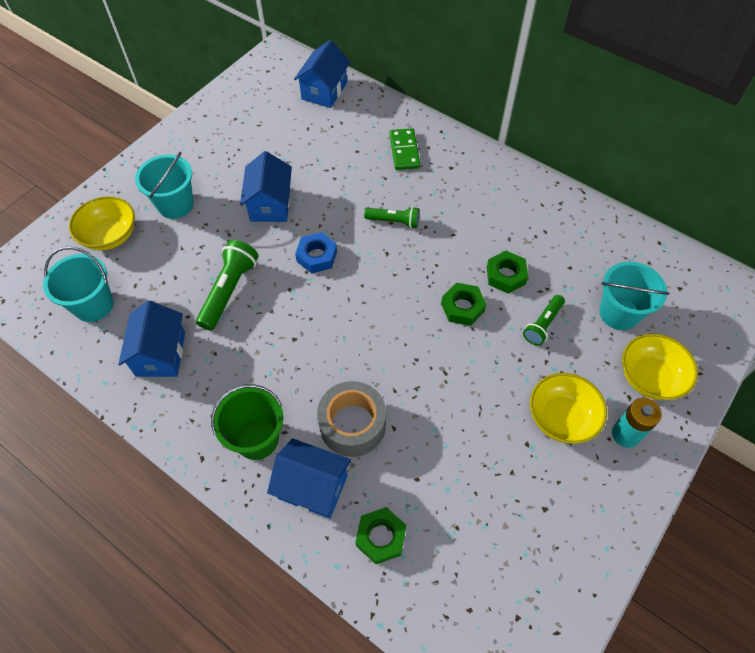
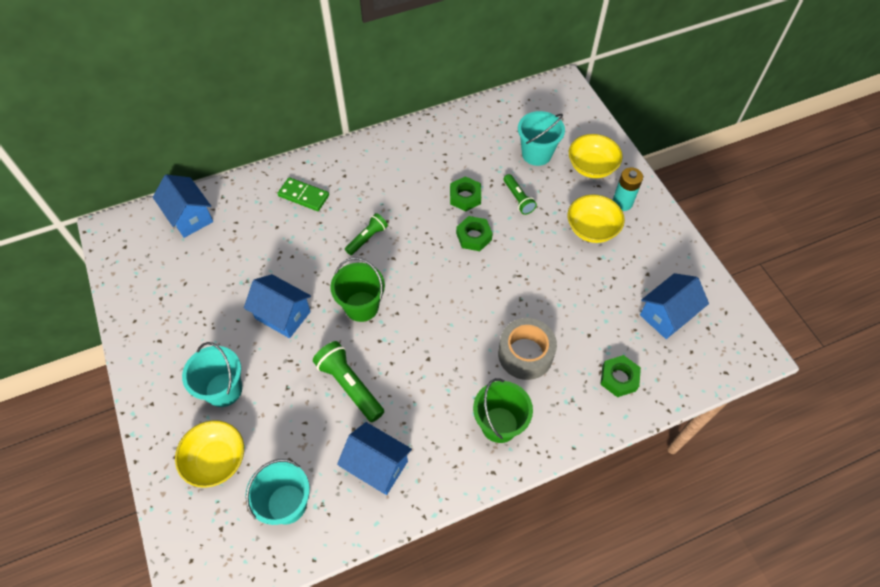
camera: 60 degrees left, 0 degrees up
blue house [267,438,351,518] -> blue house moved to [640,273,709,339]
blue nut [295,232,337,274] -> green bucket [330,257,385,322]

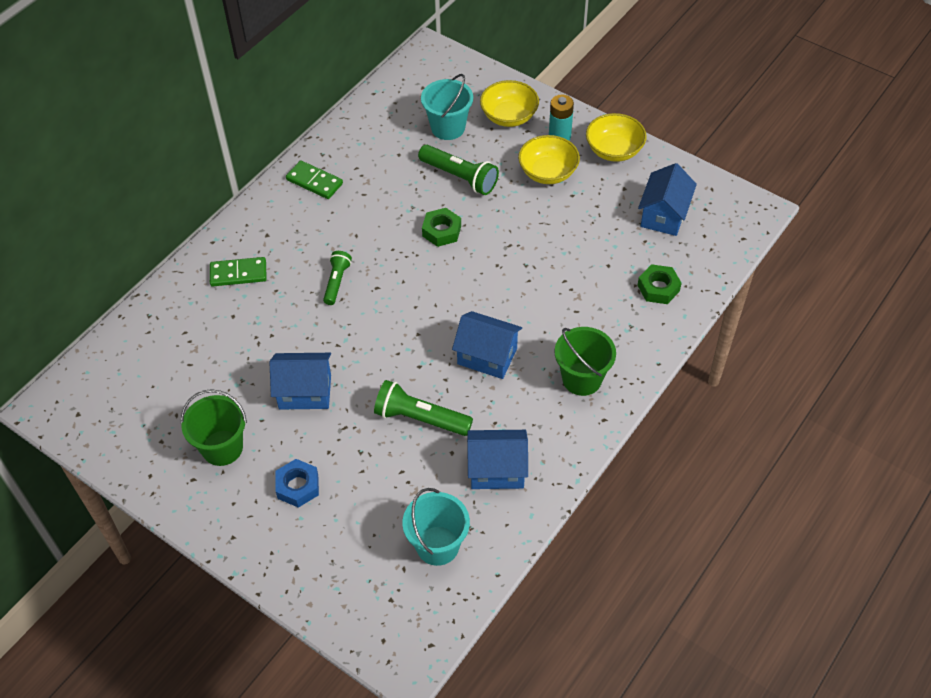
camera: 30 degrees left, 5 degrees down
blue house [153,175,213,238] -> blue house moved to [452,311,522,379]
yellow bowl [175,420,244,488] -> yellow bowl moved to [586,113,647,162]
turquoise bucket [182,342,242,407] -> blue nut [276,459,319,508]
green bucket [330,257,385,322] -> green bucket moved to [181,389,247,466]
green nut [450,176,481,211] -> none
grey tape [498,318,557,380] -> none
green flashlight [504,174,537,215] -> green flashlight [418,145,499,195], size x1.59
none -> green domino [286,160,343,199]

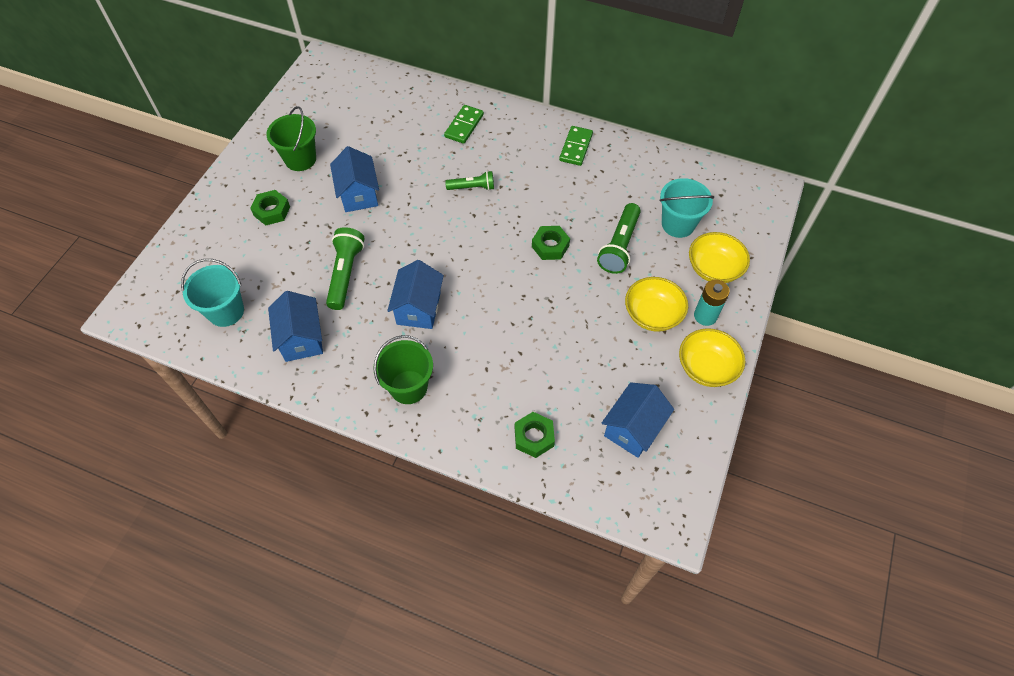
camera: 75 degrees right, 5 degrees up
green domino [210,257,267,287] -> green domino turned 45 degrees clockwise [444,105,484,144]
blue nut [276,459,319,508] -> green nut [250,190,290,225]
blue house [638,163,697,236] -> blue house turned 60 degrees counterclockwise [602,382,674,458]

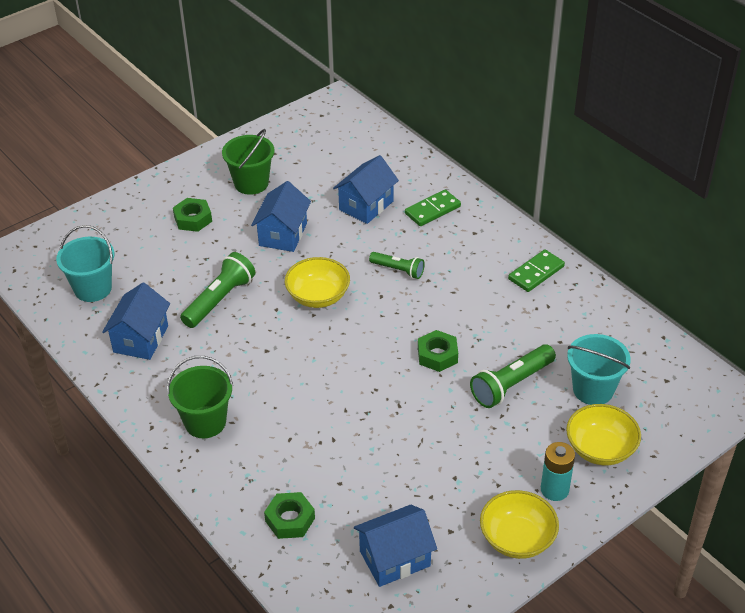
camera: 30 degrees right, 15 degrees down
blue house [387,260,444,329] -> blue house moved to [333,155,399,224]
yellow bowl [625,277,688,332] -> yellow bowl moved to [285,257,350,308]

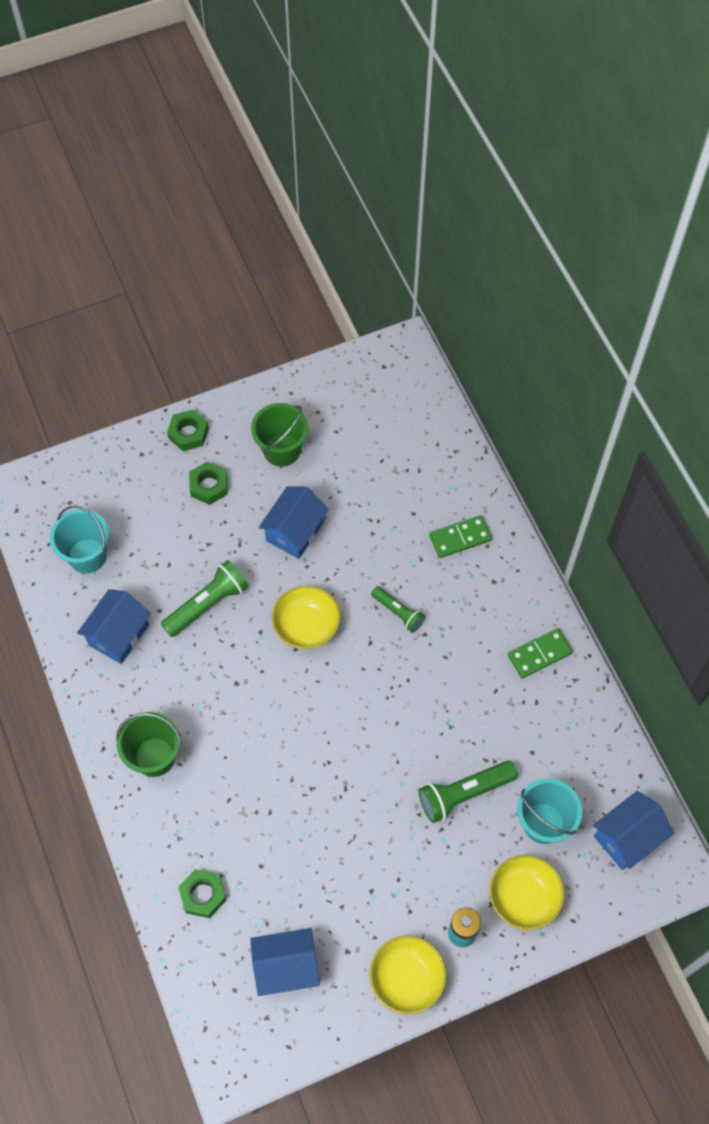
camera: 15 degrees right, 20 degrees up
blue house [333,155,399,224] -> blue house moved to [593,791,674,870]
green nut [418,330,458,372] -> green nut moved to [167,410,209,451]

